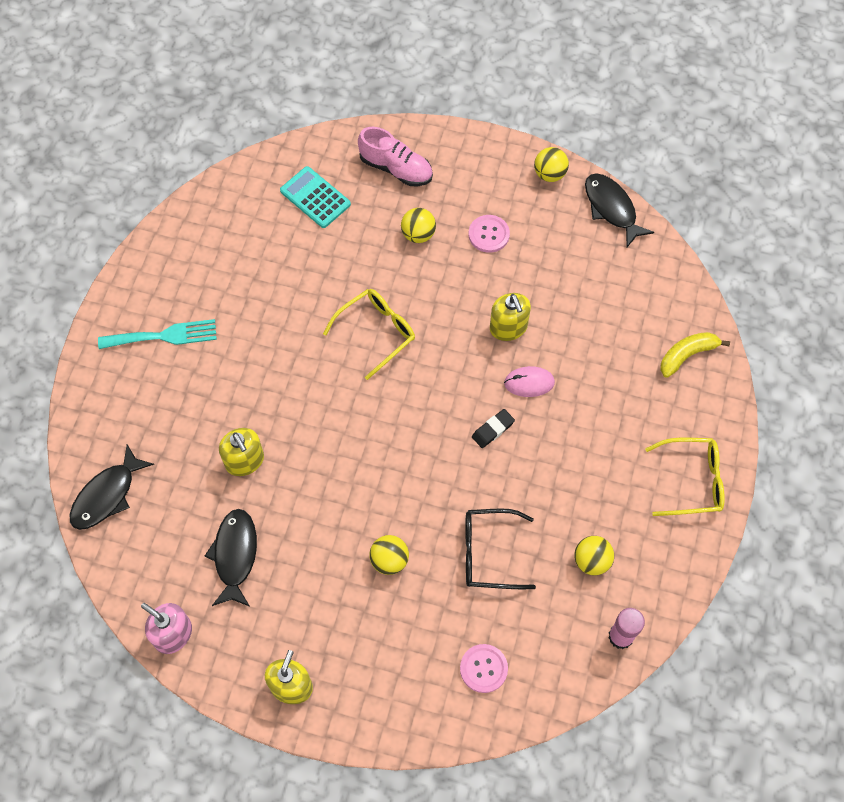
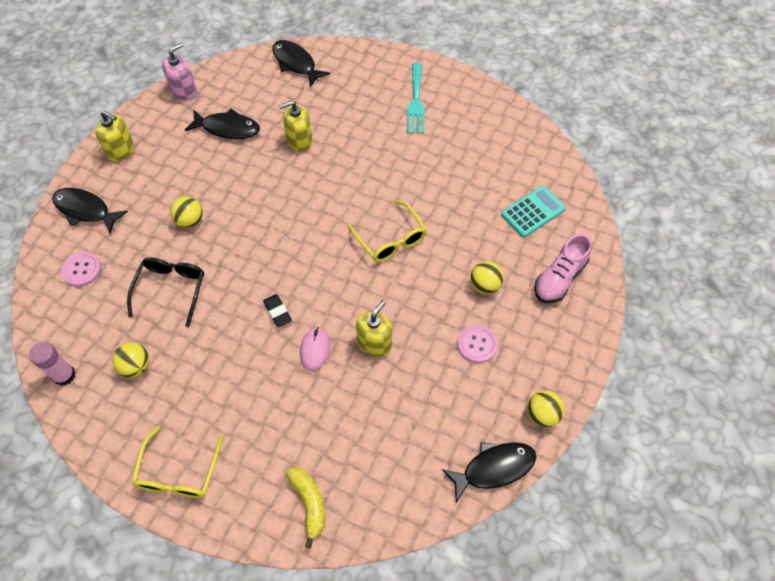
camera: 100 degrees right, 5 degrees down
yellow soap dispenser [490,293,531,341] -> yellow soap dispenser turned 135 degrees clockwise [356,300,392,357]
none -> black fish [52,188,128,234]

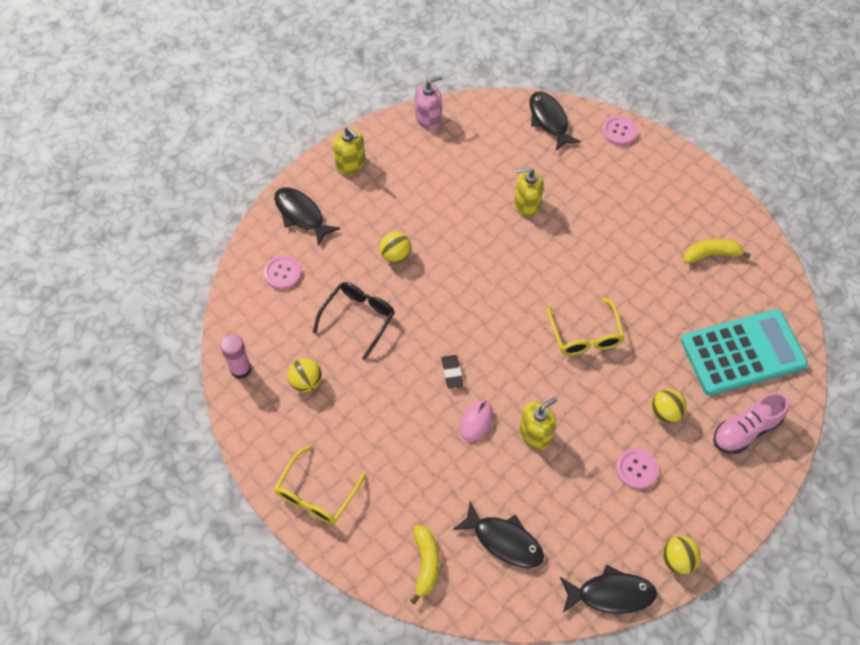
camera: 20 degrees right, 0 degrees up
black fish [185,109,260,139] -> black fish moved to [453,501,544,568]
turquoise fork [407,63,425,134] -> none
turquoise calculator [501,186,566,237] -> turquoise calculator [681,309,808,395], size x1.78
none -> pink button [602,116,638,145]
none -> yellow banana [684,239,751,264]

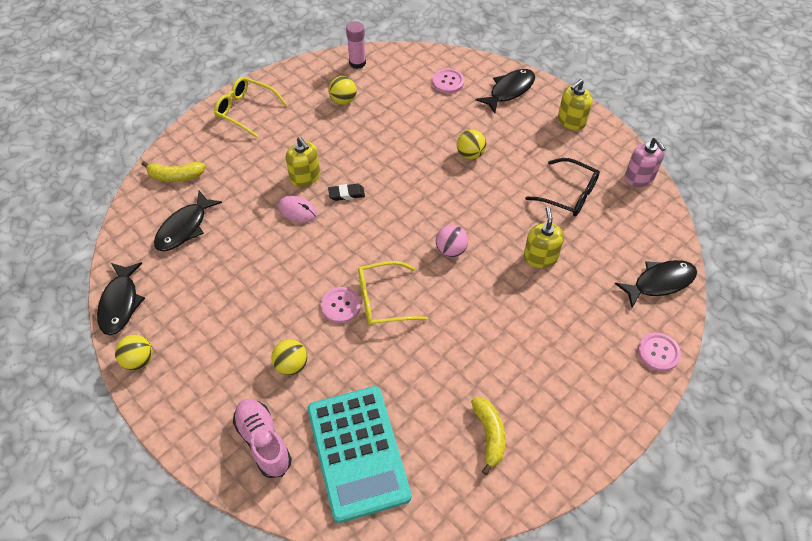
camera: 90 degrees right, 5 degrees down
black glasses [313,282,395,360] -> black glasses moved to [525,158,600,216]
yellow soap dispenser [519,397,557,450] -> yellow soap dispenser moved to [286,137,320,187]
pink button [616,449,658,489] -> pink button moved to [321,287,361,323]
none -> pink ball [436,225,468,257]

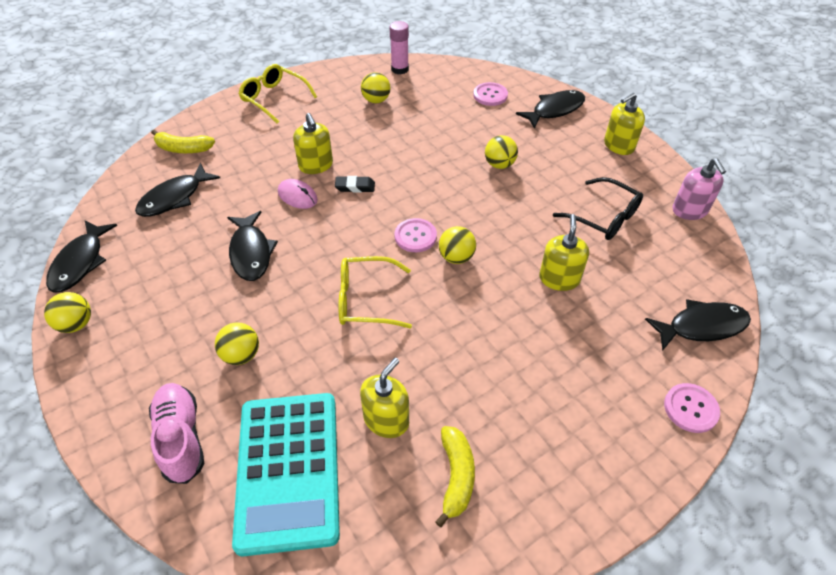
camera: 10 degrees right, 5 degrees down
pink button [321,287,361,323] -> pink button moved to [394,218,437,252]
pink ball [436,225,468,257] -> yellow ball [439,226,476,264]
none -> black fish [227,211,278,281]
none -> yellow soap dispenser [360,358,409,438]

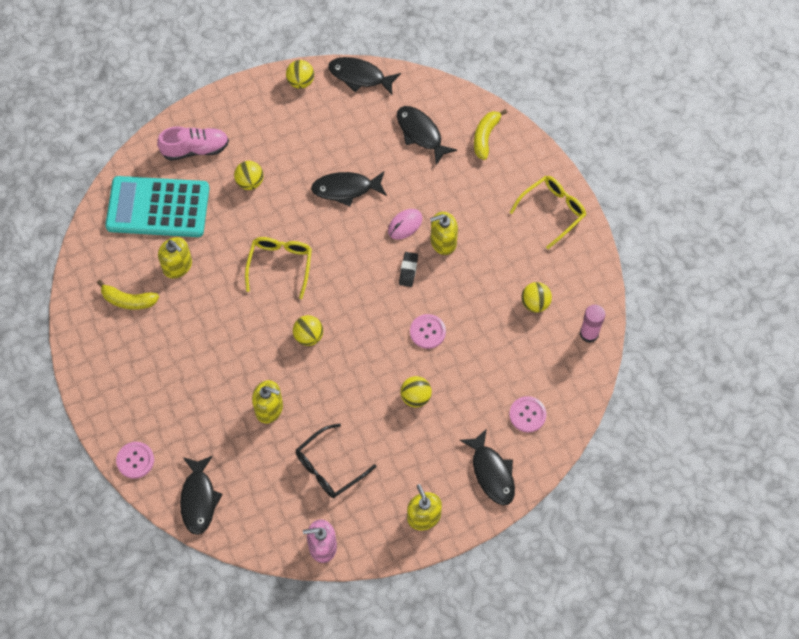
camera: 100 degrees right, 15 degrees up
pink button [394,218,437,252] -> pink button moved to [410,314,446,349]

